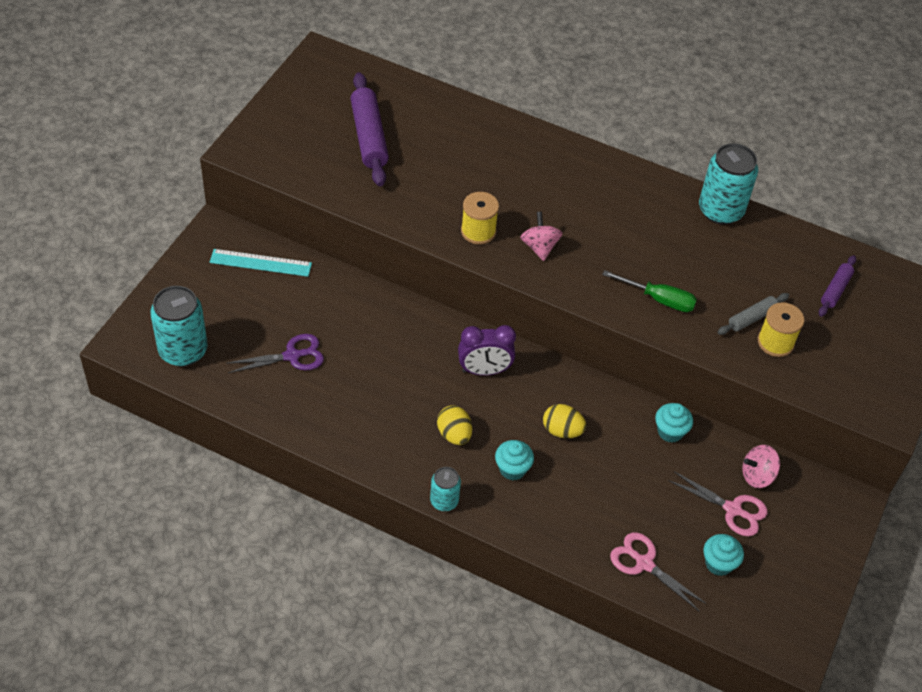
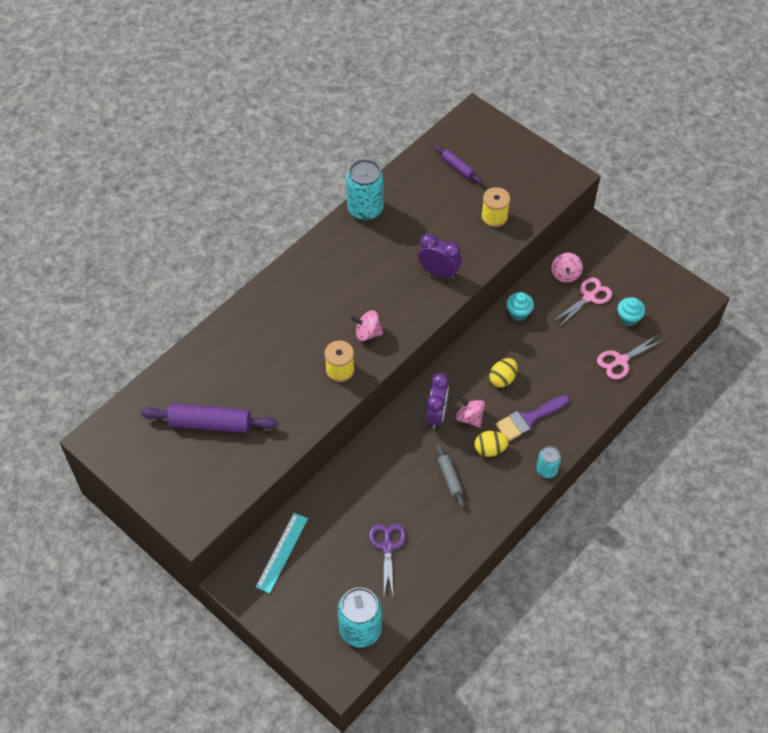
camera: 70 degrees left, 5 degrees up
turquoise cupcake [495,440,534,481] -> purple brush [495,395,570,441]
green screwdriver [602,270,697,312] -> purple clock [418,233,461,279]
grey rolling pin [718,293,789,335] -> grey rolling pin moved to [436,444,465,508]
none -> pink spinning top [456,394,485,428]

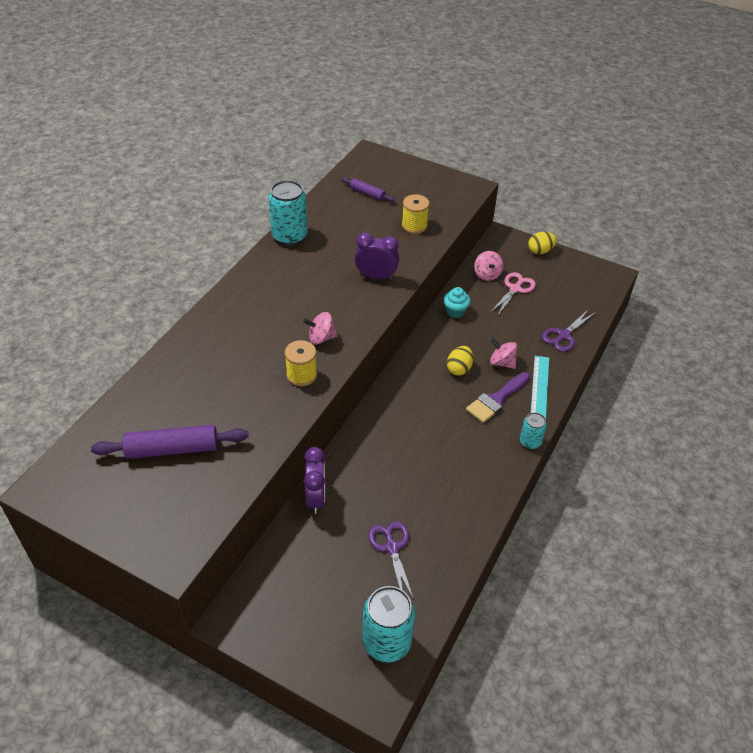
camera: 15 degrees left, 10 degrees down
turquoise ruler [256,513,308,593] -> turquoise ruler moved to [531,356,549,419]
purple clock [426,373,449,429] -> purple clock moved to [304,447,325,514]
grey rolling pin [436,444,465,508] -> none
pink spinning top [456,394,485,428] -> pink spinning top moved to [490,338,517,369]
yellow egg [474,431,509,457] -> yellow egg moved to [528,232,557,254]
pink scissors [597,336,663,380] -> purple scissors [542,309,596,352]
turquoise cupcake [617,298,645,326] -> none

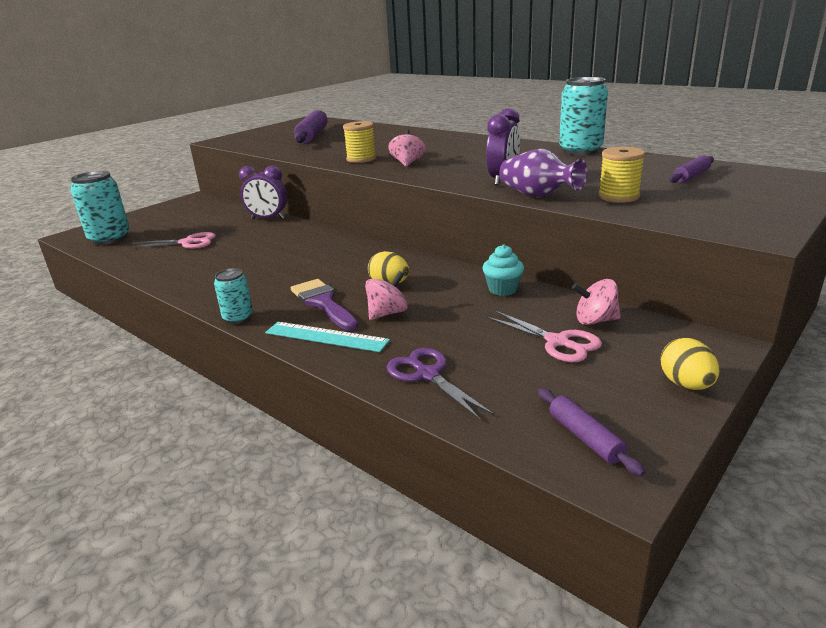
camera: 105 degrees right, 20 degrees down
purple scissors [368,521,414,600] -> pink scissors [129,232,216,249]
none -> purple vase [499,149,587,197]
none -> purple rolling pin [538,388,646,477]

